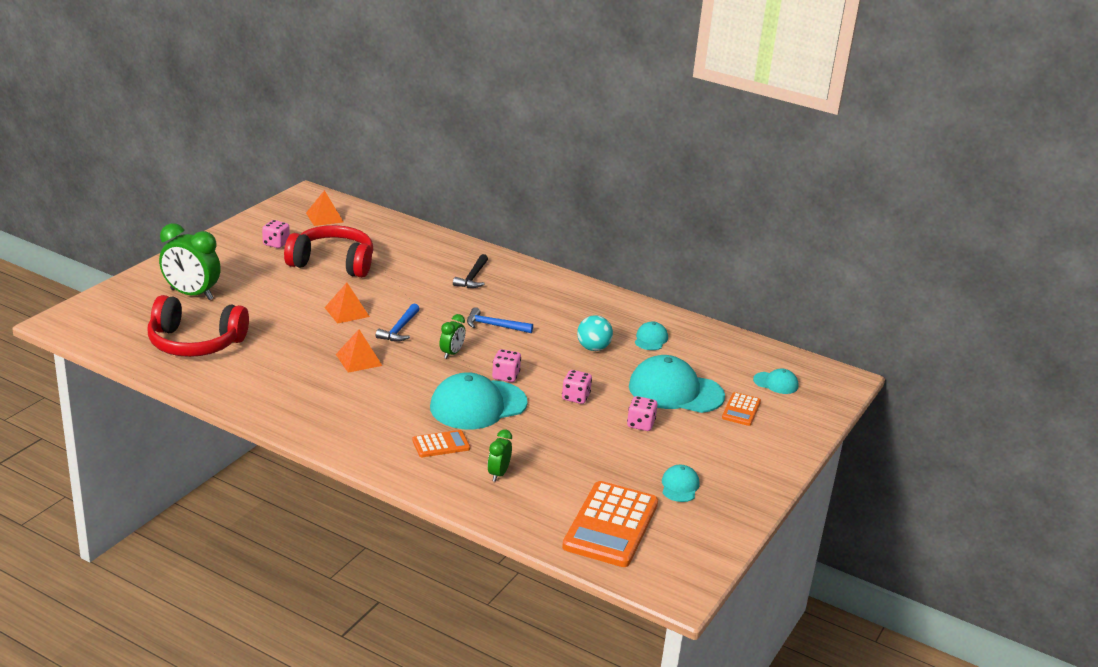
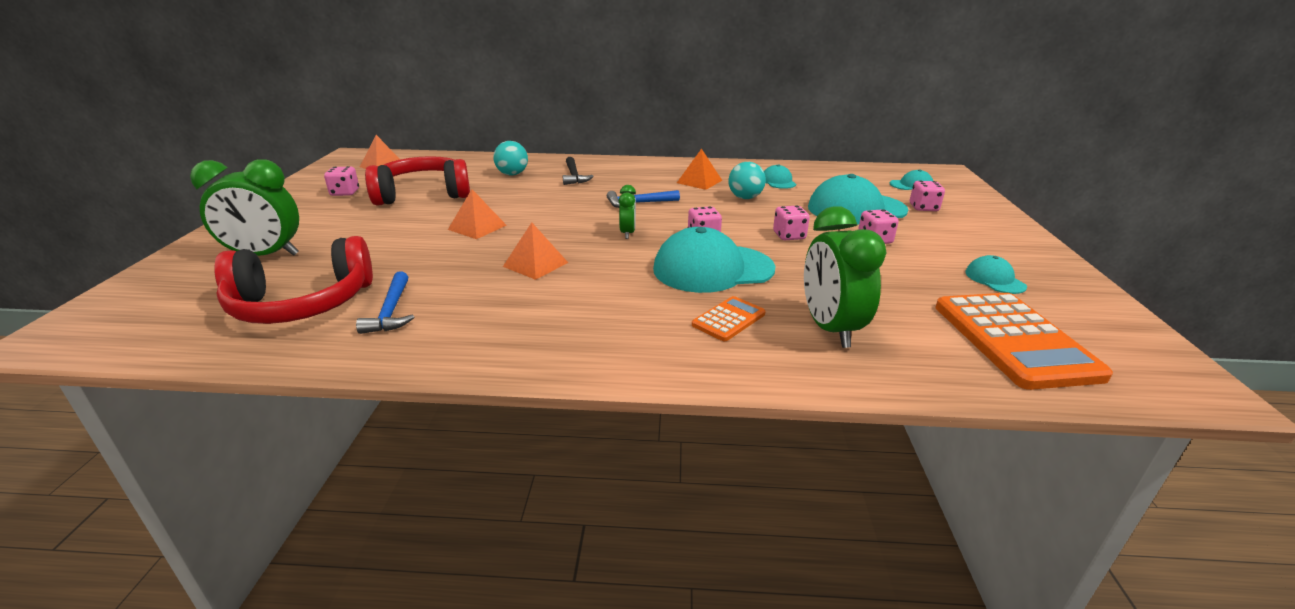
camera: 25 degrees left, 0 degrees up
blue hammer [376,304,420,342] -> blue hammer moved to [356,271,414,334]
turquoise cap [430,372,528,429] -> turquoise cap turned 45 degrees clockwise [653,227,775,293]
green clock [488,429,512,482] -> green clock [804,206,886,348], size x1.91
orange calculator [722,392,761,426] -> pink dice [910,181,945,211]
none -> turquoise ball [493,141,528,176]
none -> orange pyramid [677,148,722,190]

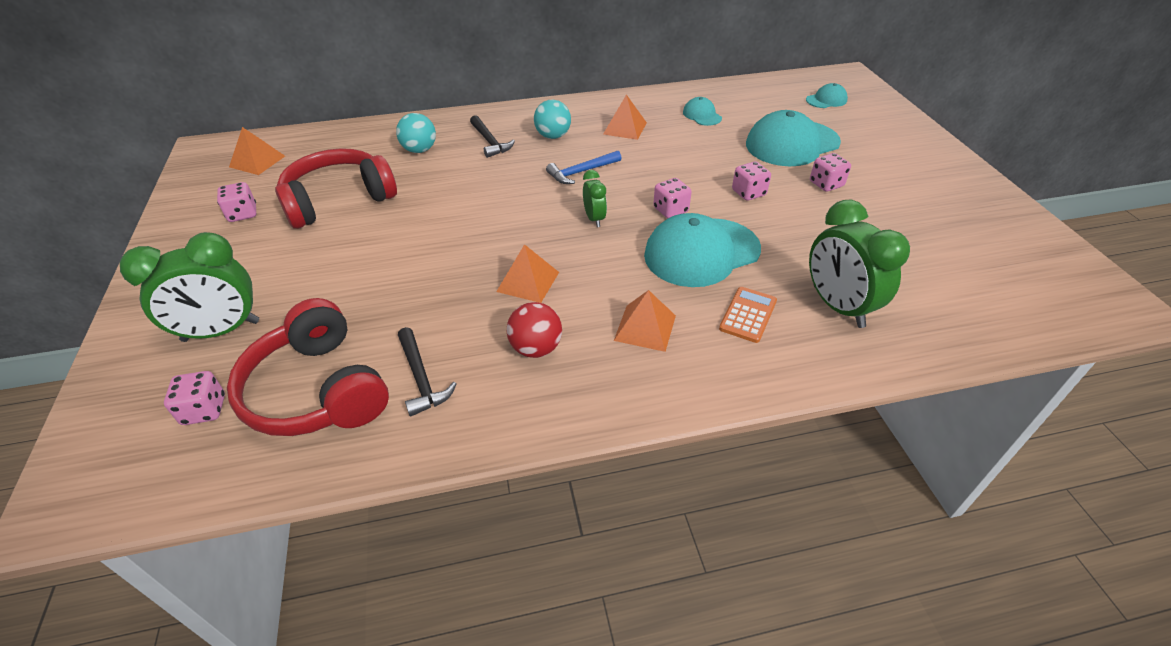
camera: 15 degrees left, 15 degrees up
red headphones [214,236,373,324] -> red headphones turned 90 degrees clockwise [227,298,389,436]
blue hammer [356,271,414,334] -> black hammer [398,327,456,417]
orange pyramid [448,189,507,239] -> orange pyramid moved to [614,290,676,352]
turquoise ball [728,162,766,199] -> turquoise ball moved to [534,100,571,139]
pink dice [910,181,945,211] -> pink dice moved to [164,371,225,425]
orange calculator [935,293,1113,390] -> none
turquoise cap [965,255,1027,294] -> none
none -> red ball [507,302,562,358]

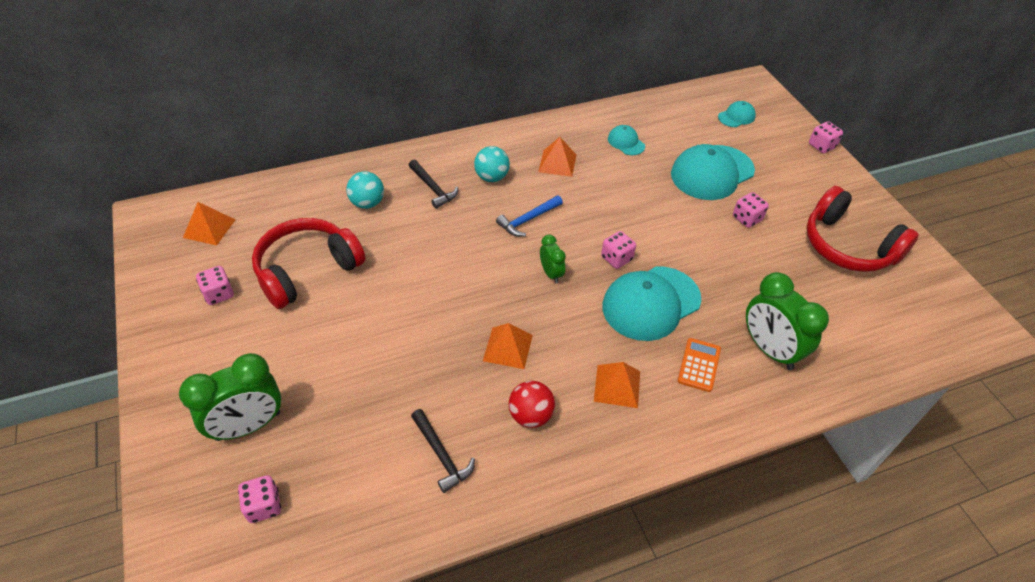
camera: 10 degrees left, 5 degrees up
red headphones [227,298,389,436] -> red headphones moved to [806,186,919,272]
pink dice [732,162,771,201] -> pink dice moved to [809,121,843,153]

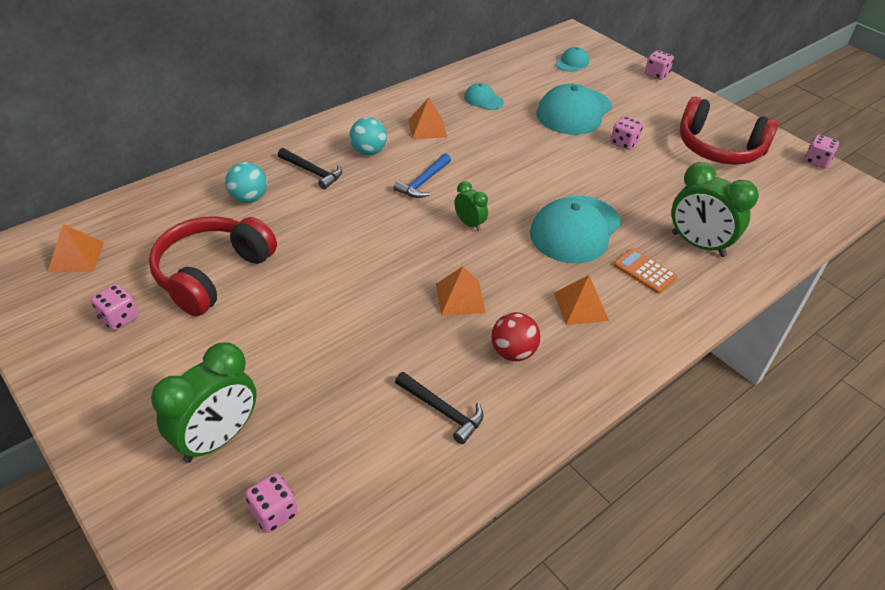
camera: 20 degrees left, 5 degrees down
pink dice [601,231,636,269] -> pink dice moved to [804,134,839,169]
orange calculator [678,338,721,392] -> orange calculator turned 45 degrees counterclockwise [614,248,677,293]

